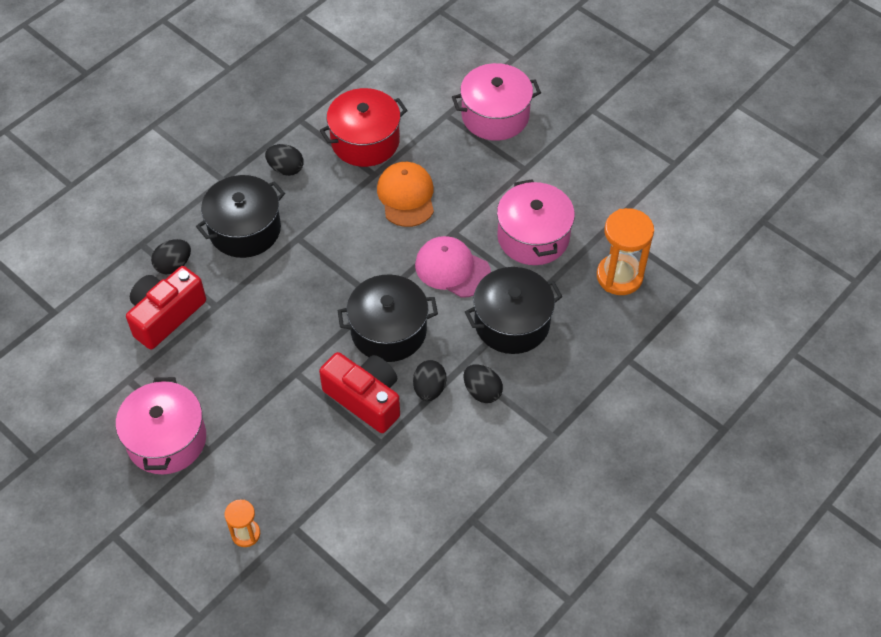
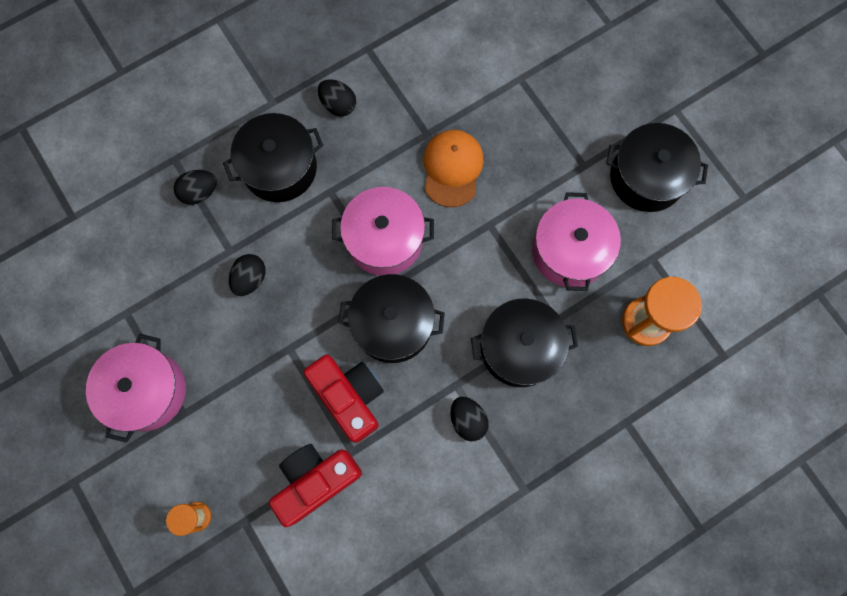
camera: 15 degrees right, 20 degrees up
red camera [126,266,206,349] -> red camera moved to [269,444,362,527]
red pot [320,88,408,167] -> none
black egg [413,360,447,401] -> black egg moved to [229,254,266,296]
pink cap [415,236,491,298] -> none
pink pot [452,63,541,141] -> pink pot moved to [332,187,434,276]
none -> black pot [606,123,708,212]

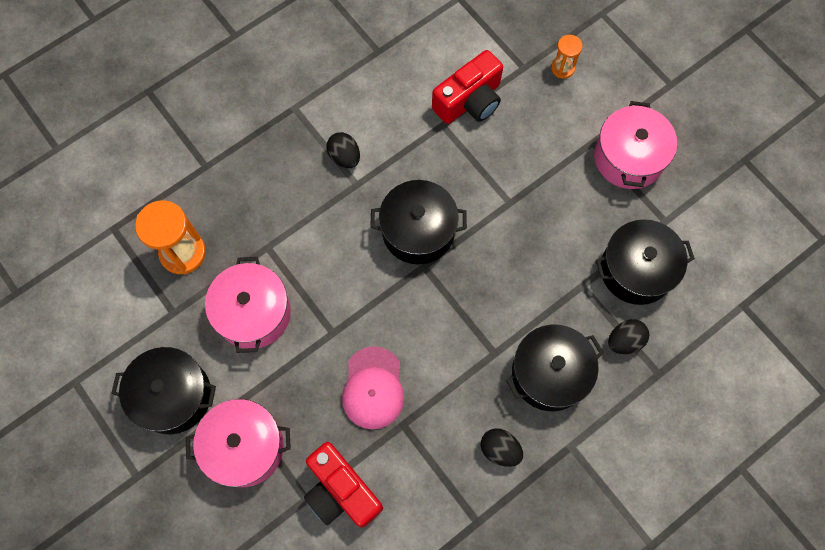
camera: 175 degrees right, 5 degrees down
black egg [229,254,266,296] -> none
red camera [304,355,384,443] -> red camera moved to [304,442,383,527]
pink pot [332,187,434,276] -> pink pot moved to [186,399,291,487]
orange cap [424,130,483,207] -> pink cap [342,346,404,429]
black pot [471,299,578,387] -> black pot moved to [596,219,695,305]

